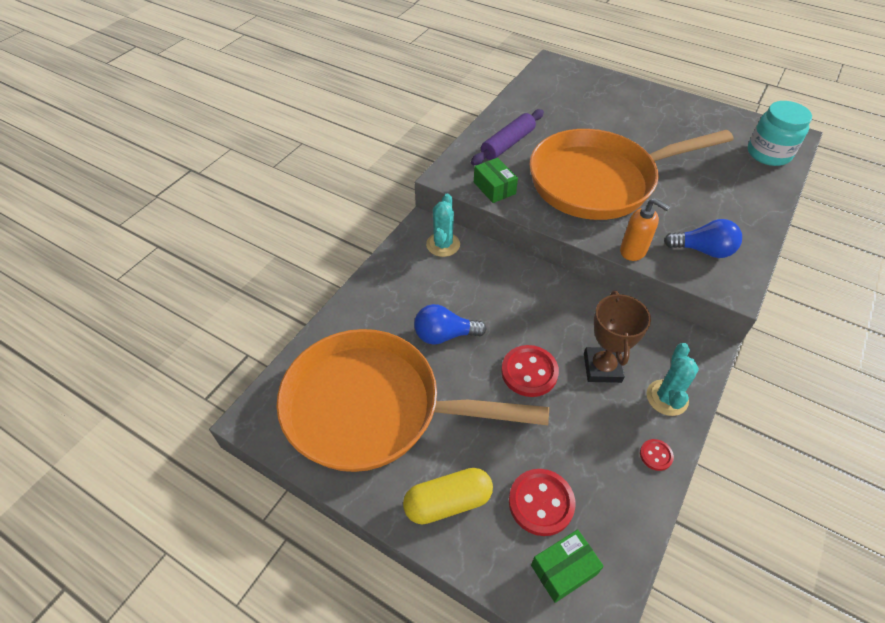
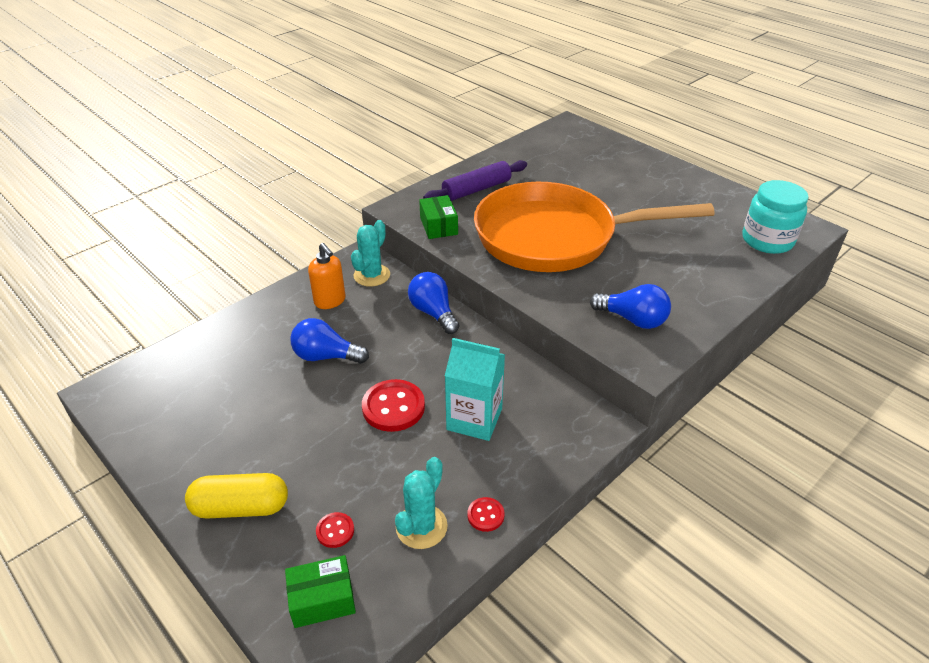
camera: 15 degrees right, 10 degrees down
orange pan [277,329,549,472] -> none
red button [509,469,575,536] -> red button [316,512,354,548], size x0.52
brown trophy [584,291,651,383] -> turquoise carton [445,338,505,441]
orange soap dispenser [620,198,670,261] -> orange soap dispenser moved to [308,243,346,309]
turquoise cactus [646,343,699,416] -> turquoise cactus moved to [395,457,448,549]
none -> blue light bulb [408,272,460,334]

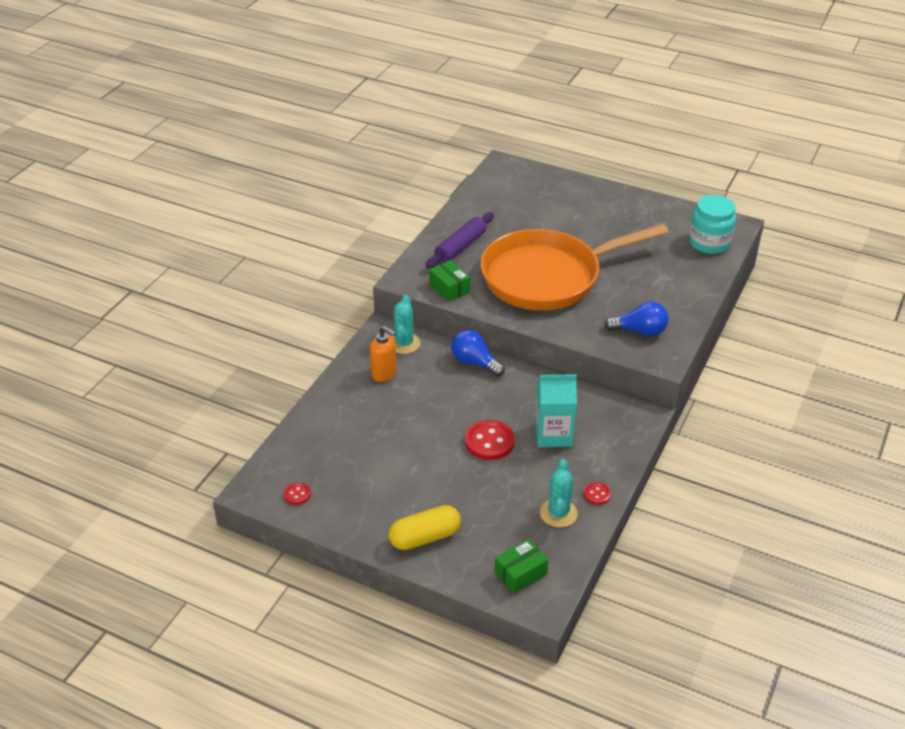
camera: 20 degrees left, 0 degrees up
blue light bulb [290,318,369,364] -> none
red button [316,512,354,548] -> red button moved to [284,482,311,505]

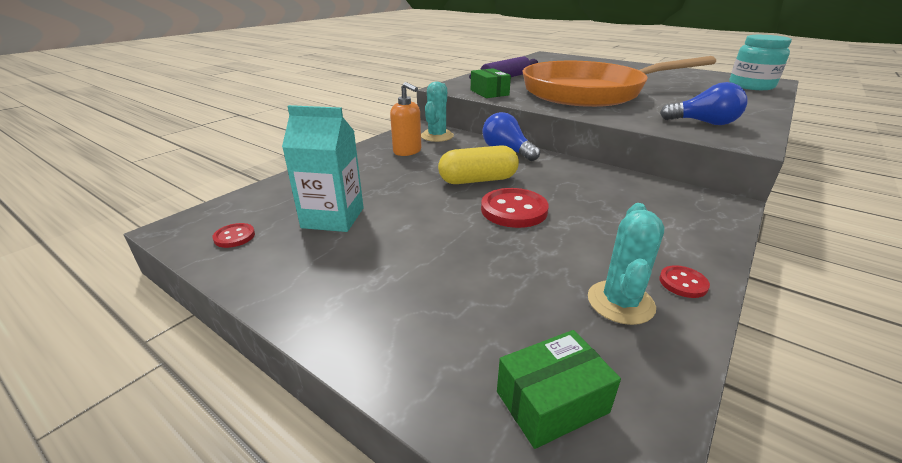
camera: 10 degrees right, 10 degrees down
yellow capsule [389,505,461,550] -> yellow capsule moved to [438,145,519,184]
turquoise carton [535,374,577,447] -> turquoise carton moved to [282,105,364,232]

